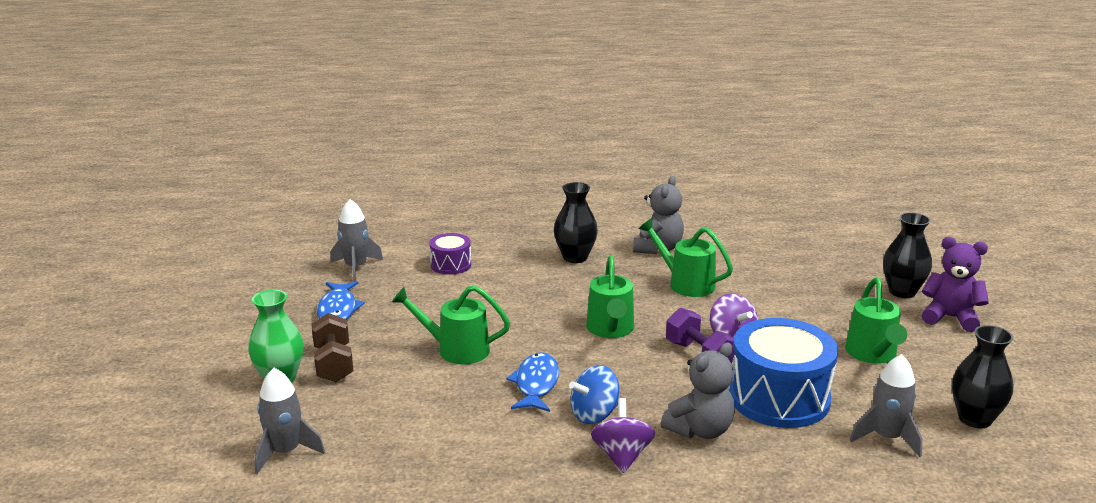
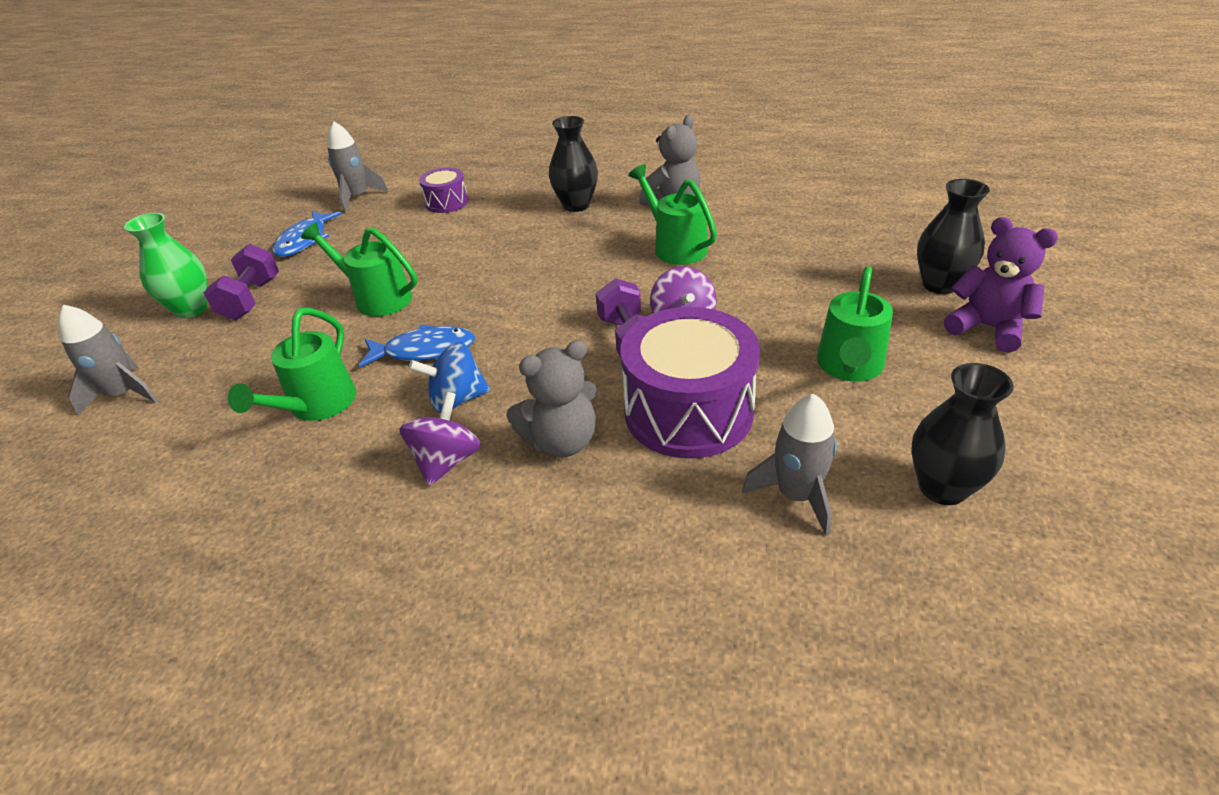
camera: 20 degrees right, 15 degrees up
brown dumbbell [312,313,353,382] -> purple dumbbell [204,244,279,320]
blue fish [506,352,559,412] -> blue fish turned 60 degrees clockwise [359,324,475,368]
green watering can [586,255,634,338] -> green watering can moved to [228,308,356,421]
blue drum [729,318,838,428] -> purple drum [620,307,760,459]

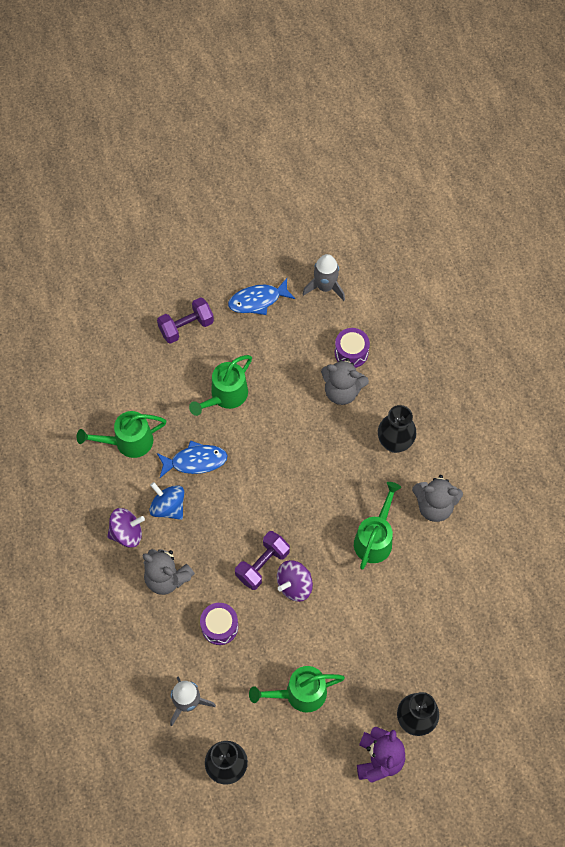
camera: 55 degrees right, 25 degrees up
grey rocket [58,304,158,415] -> none
green vase [124,213,208,318] -> none
green watering can [301,222,417,317] -> green watering can turned 135 degrees counterclockwise [189,355,252,416]
blue fish [359,324,475,368] -> blue fish turned 60 degrees counterclockwise [157,440,228,478]
purple drum [620,307,760,459] -> purple drum [200,603,238,645], size x0.50
none -> grey teddy bear [321,358,369,405]

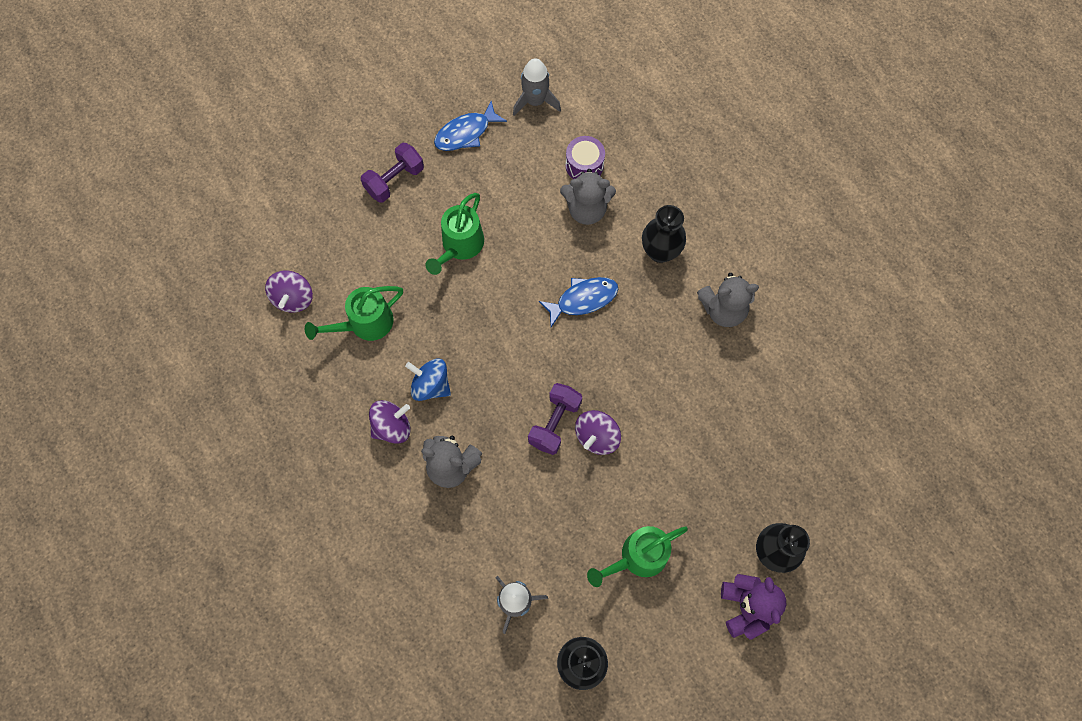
camera: 15 degrees left, 5 degrees up
blue fish [157,440,228,478] -> blue fish moved to [539,277,618,327]
purple drum [200,603,238,645] -> none
green watering can [354,482,401,570] -> none
none -> purple spinning top [265,270,313,313]

